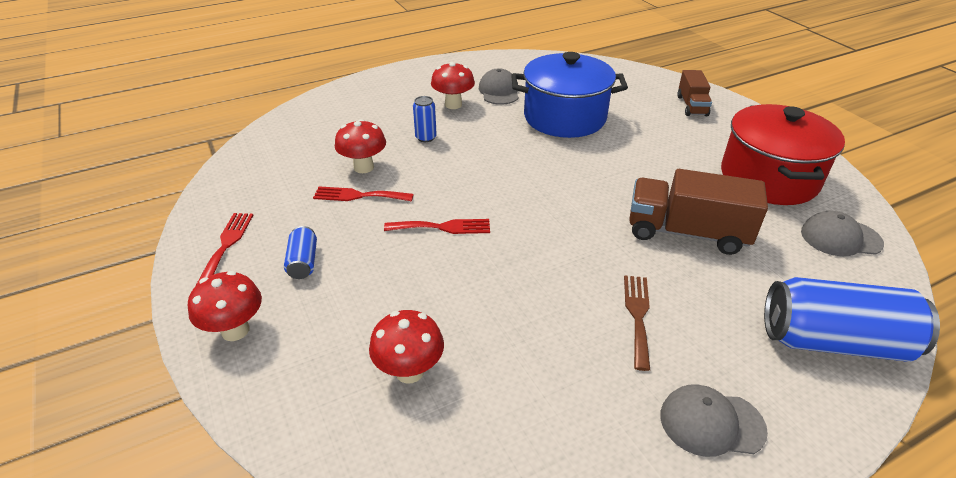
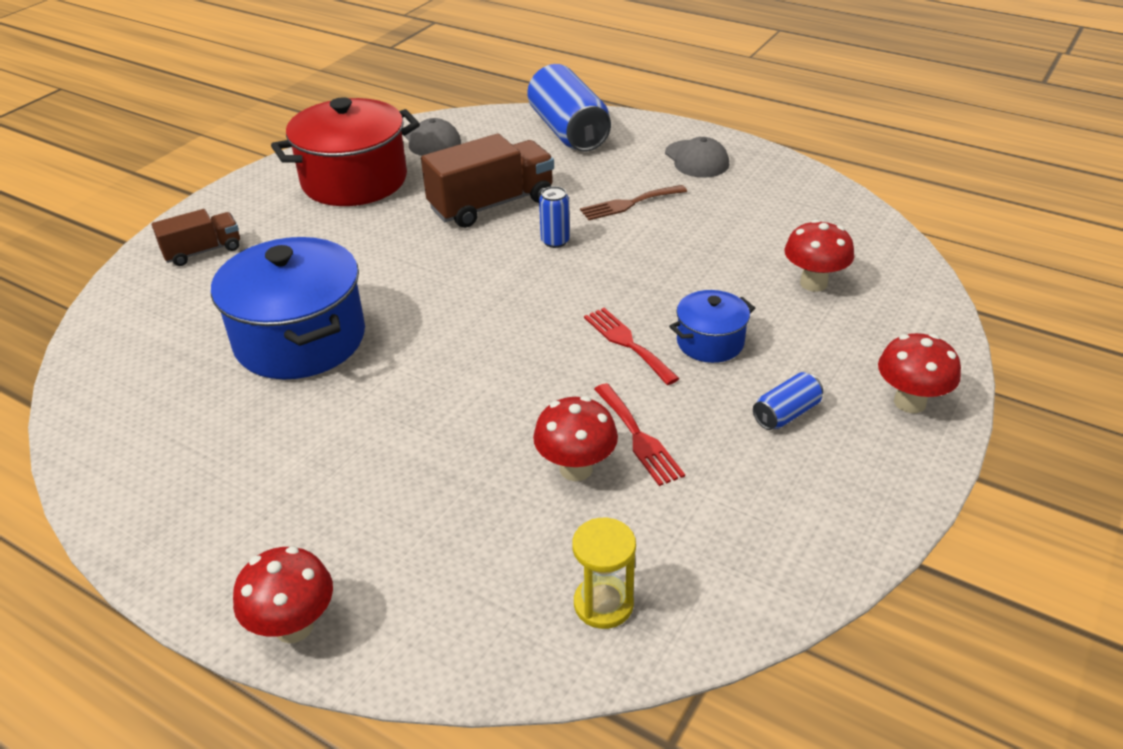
camera: 120 degrees left, 0 degrees up
red fork [196,213,253,285] -> none
blue can [413,96,437,142] -> blue can moved to [539,186,570,248]
red mushroom [431,62,475,109] -> red mushroom moved to [233,546,333,643]
grey cap [479,68,519,105] -> none
brown truck [629,169,768,255] -> brown truck turned 105 degrees counterclockwise [421,134,554,228]
none -> yellow hourglass [572,518,636,629]
none -> blue pot [669,290,755,363]

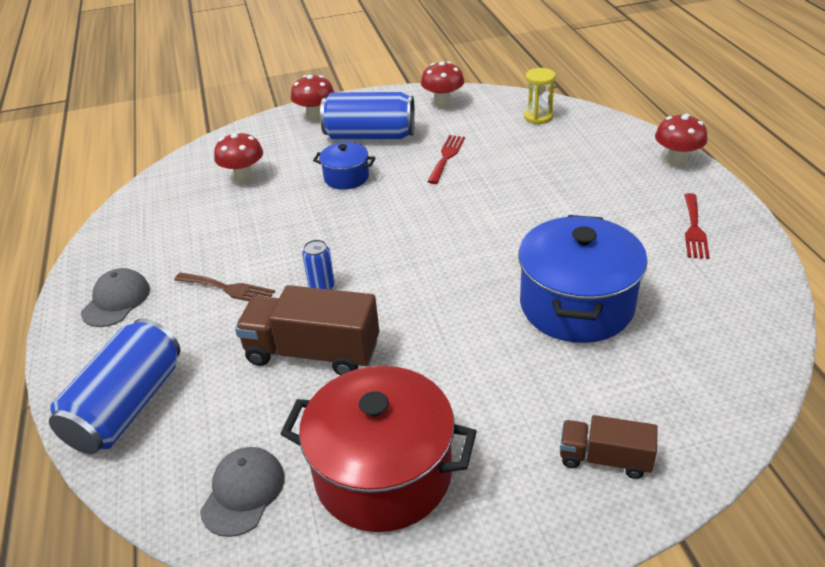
camera: 135 degrees left, 0 degrees up
red mushroom [533,396,618,481] -> red mushroom moved to [421,61,464,108]
red fork [584,308,680,385] -> red fork moved to [684,193,710,259]
blue can [753,372,823,430] -> blue can [320,92,415,140], size x2.19

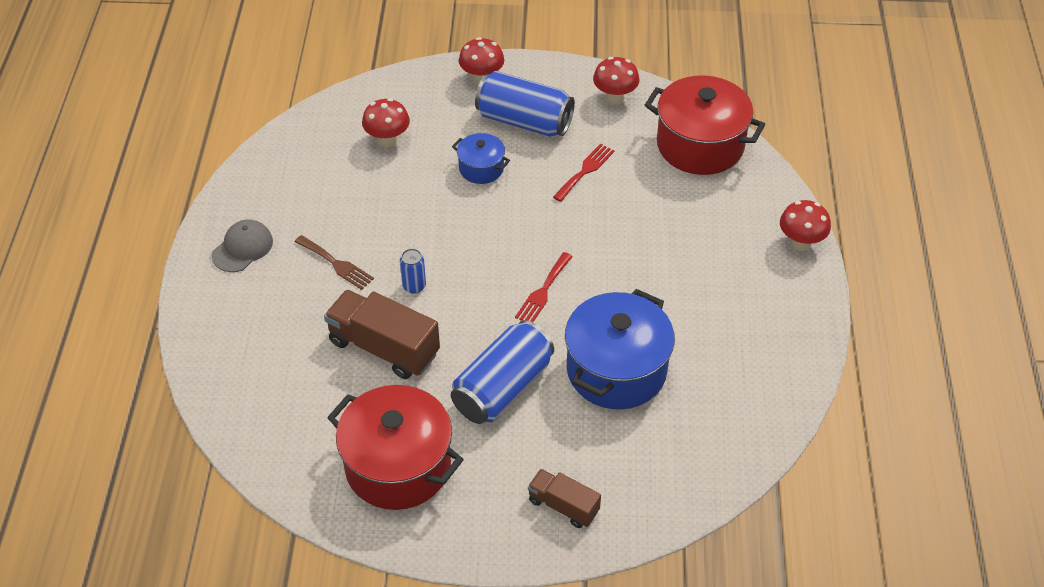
camera: 15 degrees right, 10 degrees up
blue can [49,318,180,454] -> blue can moved to [451,320,554,424]
grey cap [200,447,284,537] -> none
yellow hourglass [524,68,556,124] -> red pot [645,75,765,175]
red fork [684,193,710,259] -> red fork moved to [515,252,573,322]

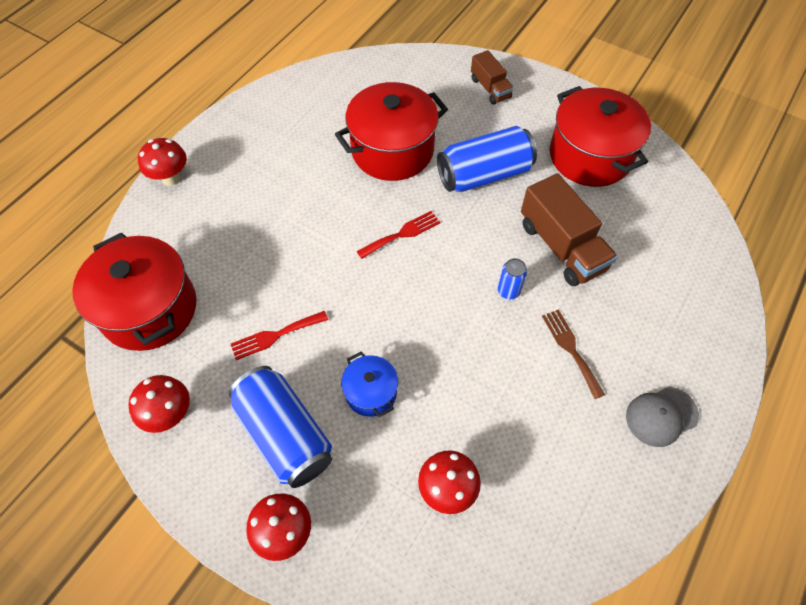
camera: 150 degrees left, 10 degrees up
blue pot [565,289,675,409] -> red pot [335,82,448,181]

